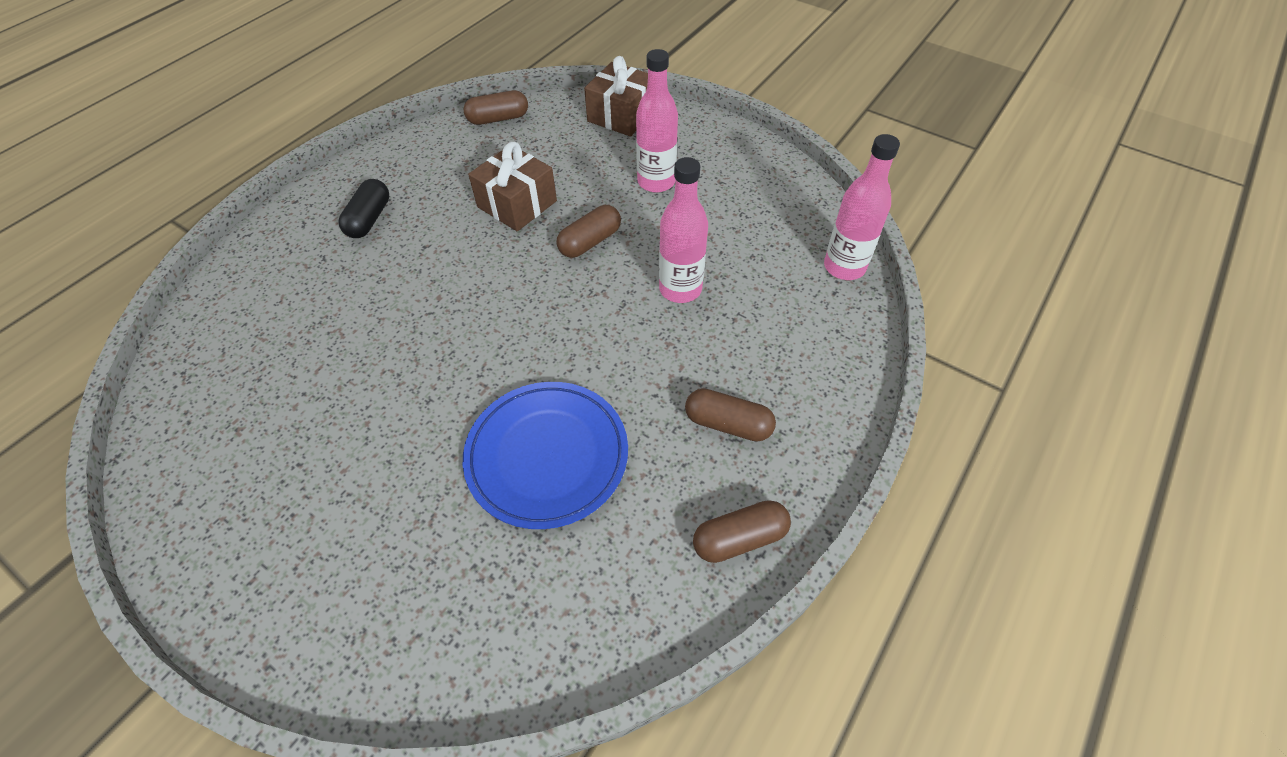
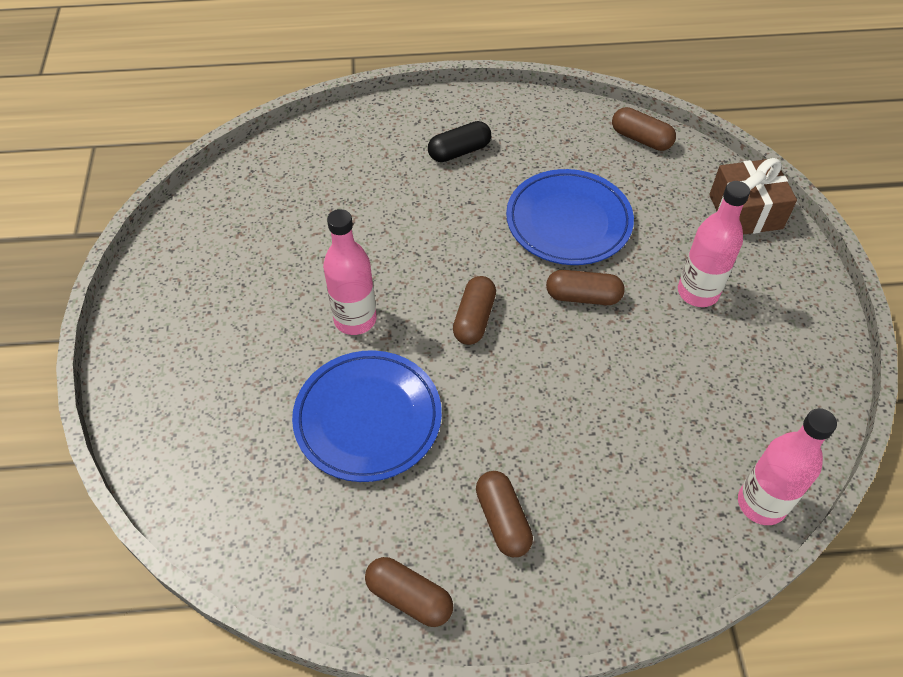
camera: 50 degrees right, 0 degrees up
brown gift [468,142,557,231] -> blue plate [506,169,634,265]
pink bottle [659,157,708,303] -> pink bottle moved to [323,209,377,335]
none -> brown capsule [453,276,496,345]

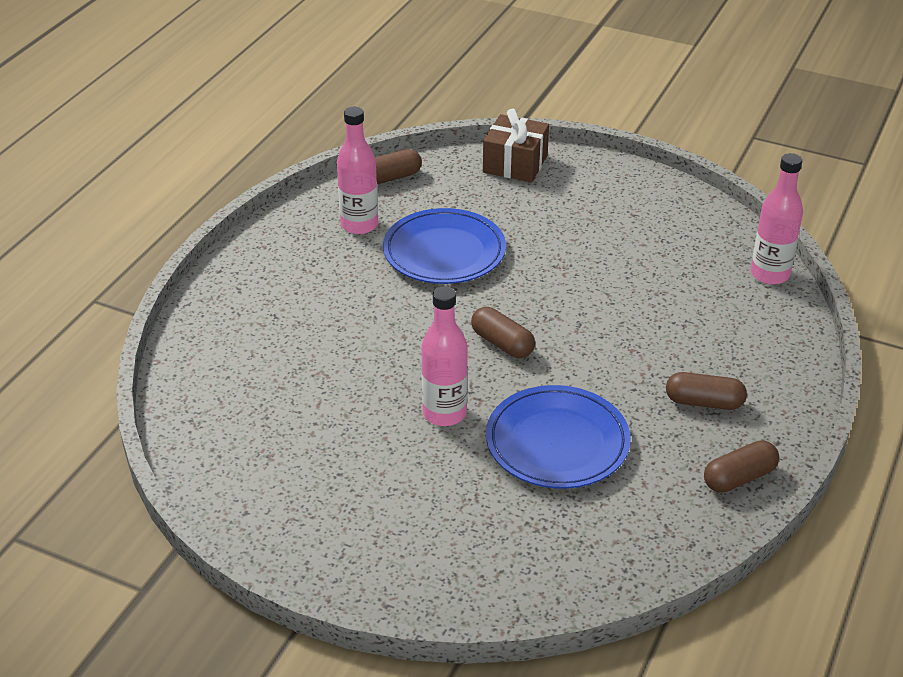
camera: 60 degrees left, 15 degrees down
black capsule [428,121,491,162] -> none
brown capsule [546,270,625,305] -> none
pink bottle [678,181,750,307] -> pink bottle moved to [337,107,378,234]

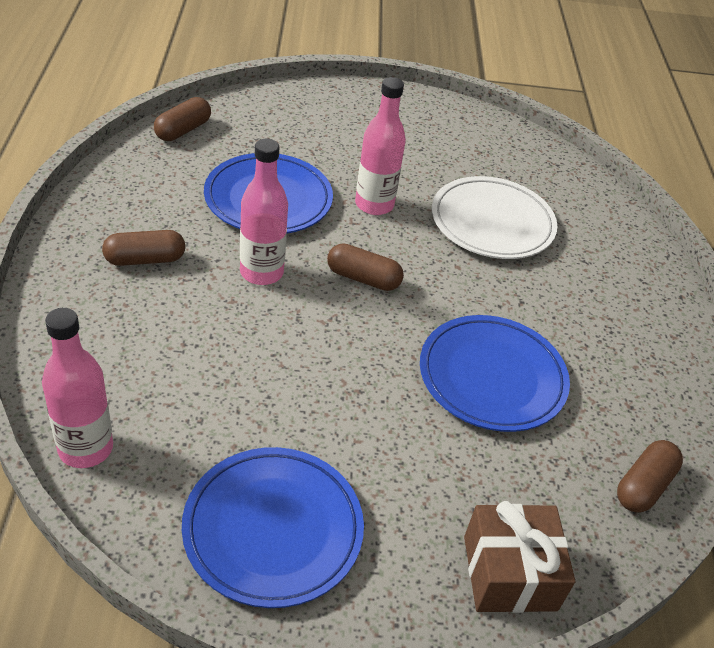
camera: 150 degrees right, 5 degrees up
pink bottle [337,107,378,234] -> pink bottle moved to [240,139,288,285]
brown capsule [704,440,779,493] -> brown capsule moved to [154,97,211,141]
none -> blue plate [182,447,364,608]
none -> white plate [432,176,557,259]

